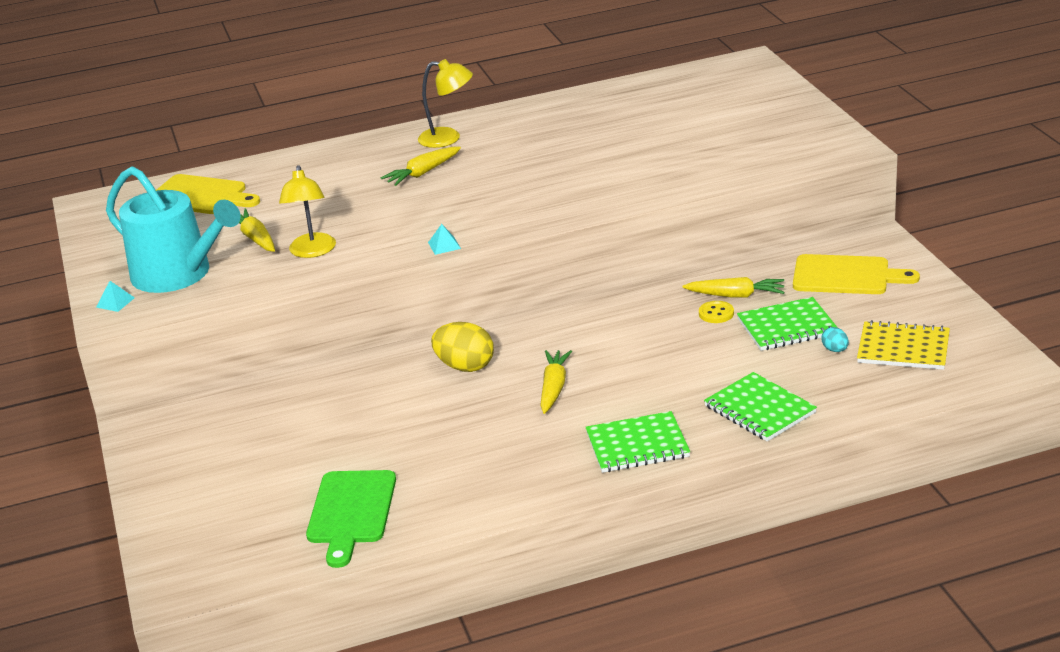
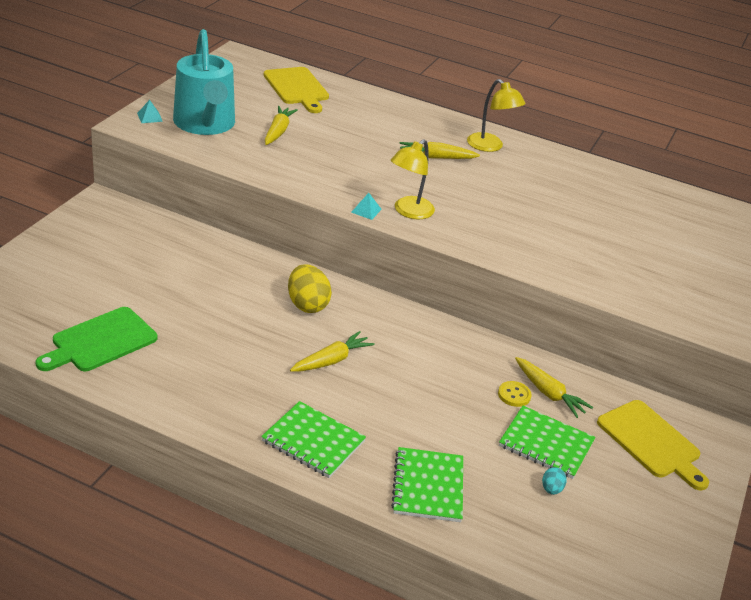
camera: 35 degrees right, 5 degrees up
yellow lamp [279,165,336,258] -> yellow lamp moved to [391,139,435,219]
yellow notebook [857,320,950,370] -> none

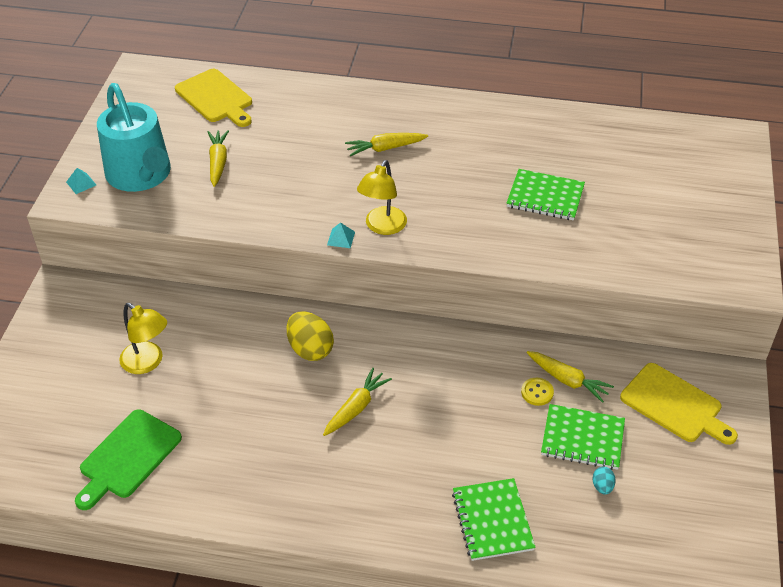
camera: 10 degrees left, 10 degrees up
green notebook [261,401,366,478] -> green notebook moved to [506,169,585,221]
yellow lamp [467,79,525,152] -> yellow lamp moved to [119,303,167,374]

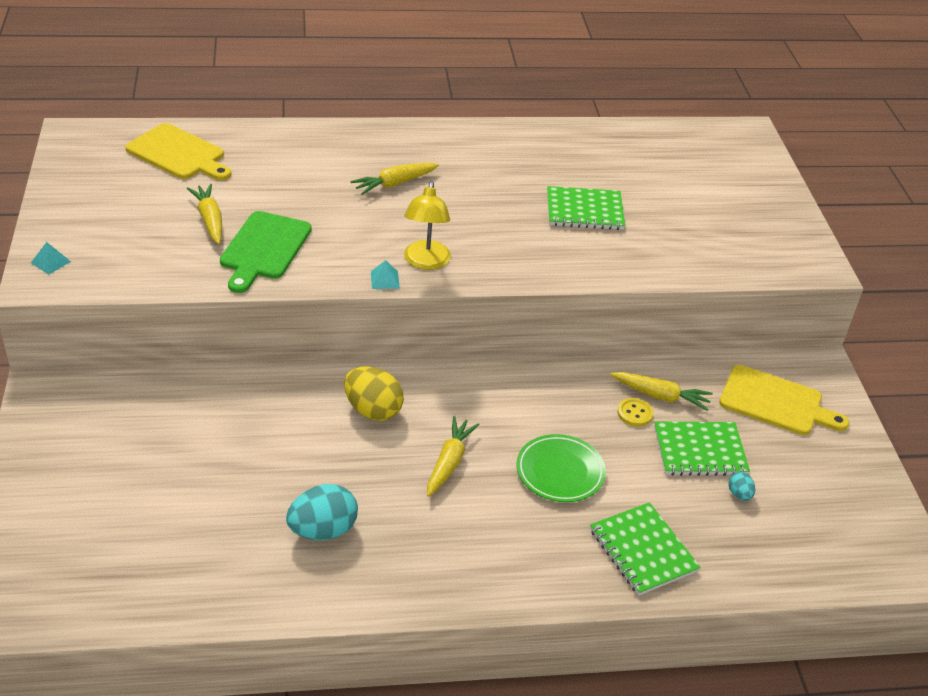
camera: 20 degrees left, 5 degrees down
green cutting board [75,409,182,510] -> green cutting board moved to [220,211,312,293]
turquoise watering can [97,83,171,192] -> none
yellow lamp [119,303,167,374] -> none
none -> turquoise egg [286,484,358,540]
none -> green plate [516,434,606,502]

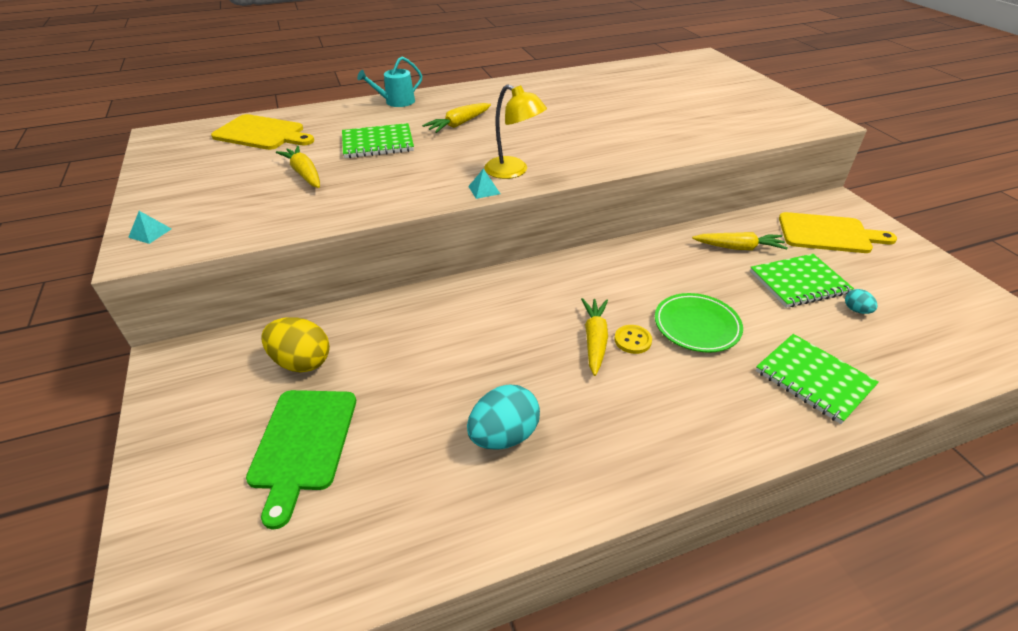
camera: 10 degrees left, 0 degrees up
green cutting board [220,211,312,293] -> green cutting board moved to [246,390,356,530]
yellow egg [344,366,404,421] -> yellow egg moved to [261,317,330,373]
yellow lamp [404,181,451,270] -> yellow lamp turned 45 degrees counterclockwise [484,84,547,179]
green notebook [547,186,625,230] -> green notebook moved to [342,123,414,158]
yellow button [617,398,654,427] -> yellow button moved to [614,325,652,354]
none -> turquoise watering can [357,57,422,107]

